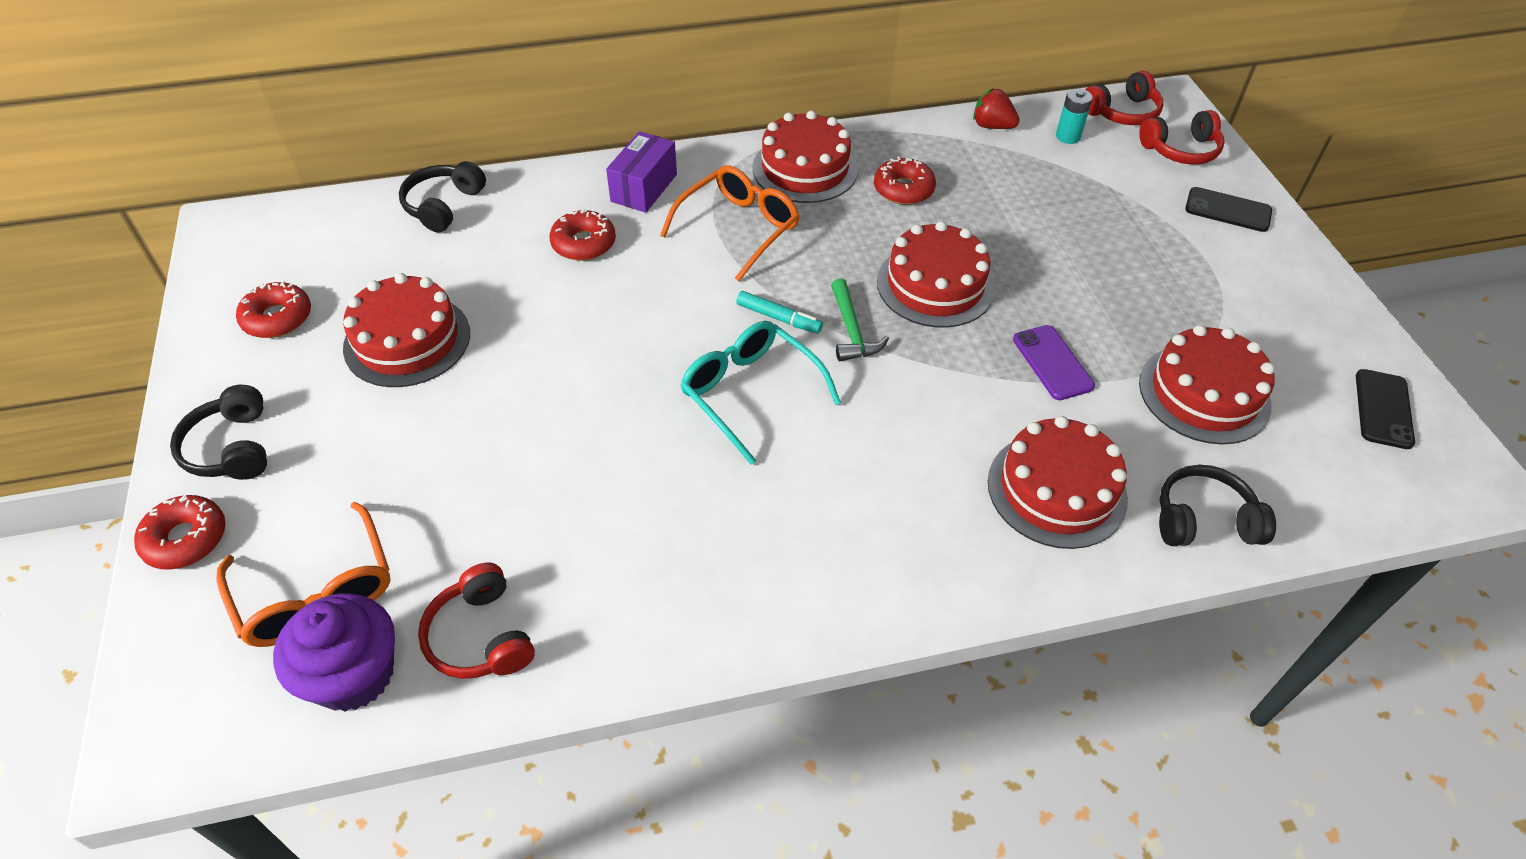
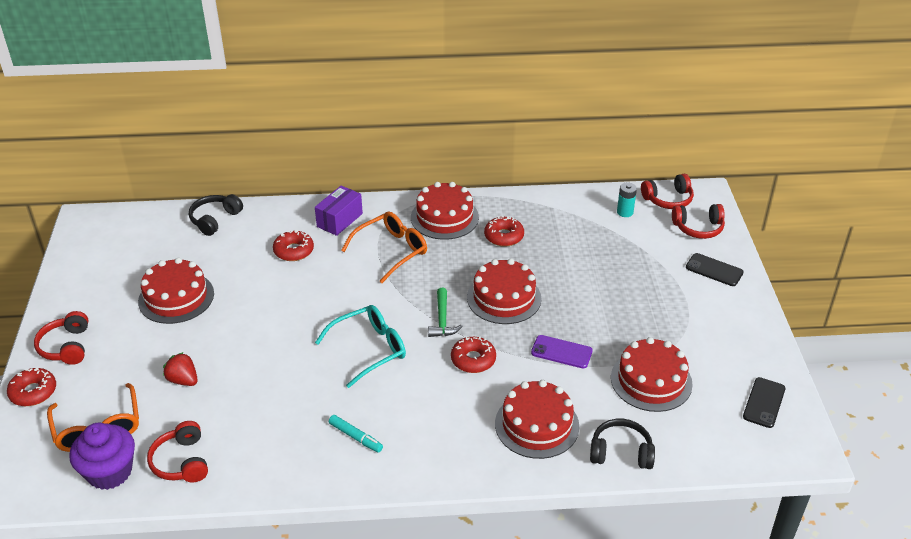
camera: 10 degrees right, 10 degrees down
black headphones [170,385,267,480] -> red headphones [34,311,88,365]
red donut [236,281,311,338] -> red donut moved to [451,337,496,373]
turquoise glasses [680,321,841,465] -> turquoise glasses turned 90 degrees clockwise [315,305,406,388]
turquoise marker [736,291,823,334] -> turquoise marker moved to [329,415,383,453]
red strawberry [973,88,1020,129] -> red strawberry moved to [163,352,198,386]
purple phone [1013,325,1095,400] -> purple phone turned 60 degrees counterclockwise [531,335,593,369]

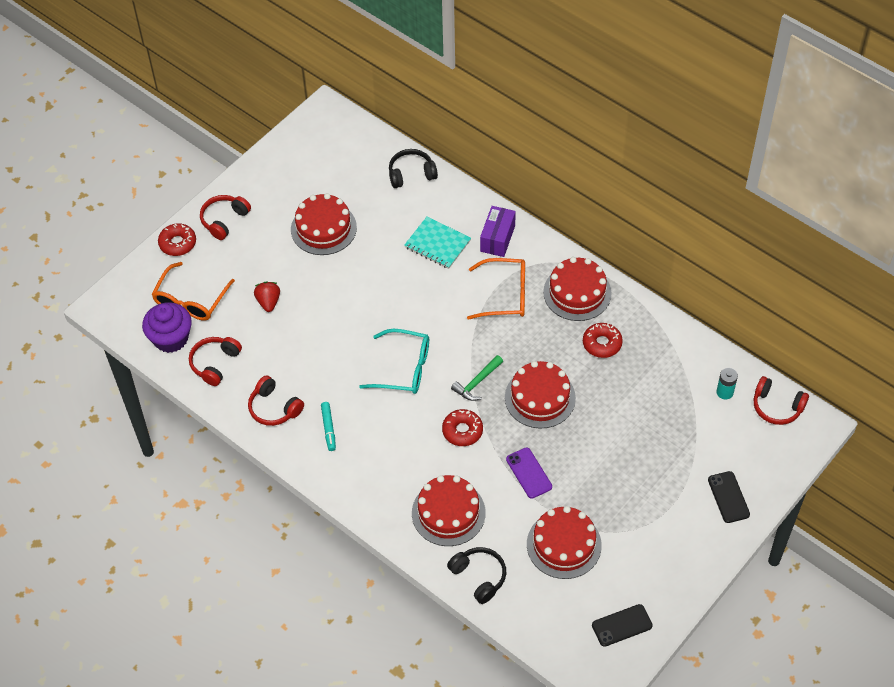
camera: 45 degrees right, 15 degrees up
red donut [273,230,314,261] -> turquoise notebook [404,217,471,269]
purple box [315,186,363,236] -> purple box turned 60 degrees counterclockwise [480,206,516,257]
red headphones [672,204,725,239] -> red headphones moved to [248,375,304,426]

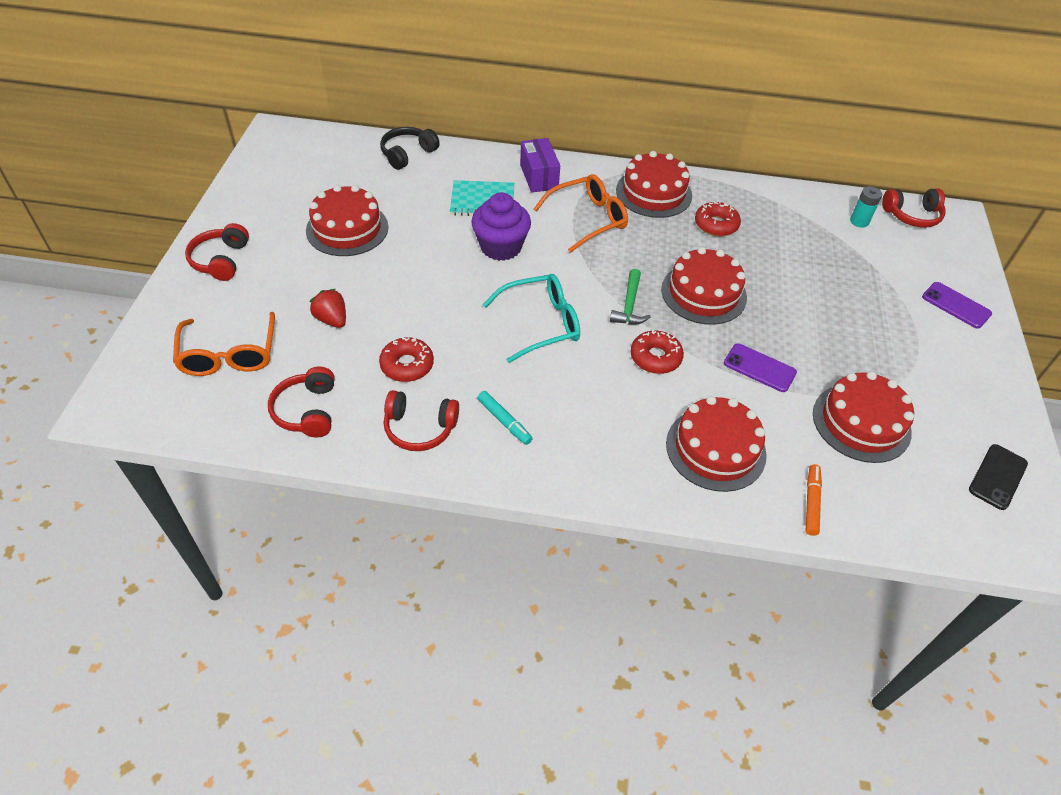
camera: 35 degrees left, 5 degrees down
purple cupcake [142,302,192,353] -> purple cupcake moved to [471,192,531,261]
red donut [158,223,196,256] -> red donut moved to [379,337,434,382]
black headphones [447,547,506,604] -> orange marker [806,464,822,536]
black phone [708,471,750,523] -> purple phone [922,282,992,329]

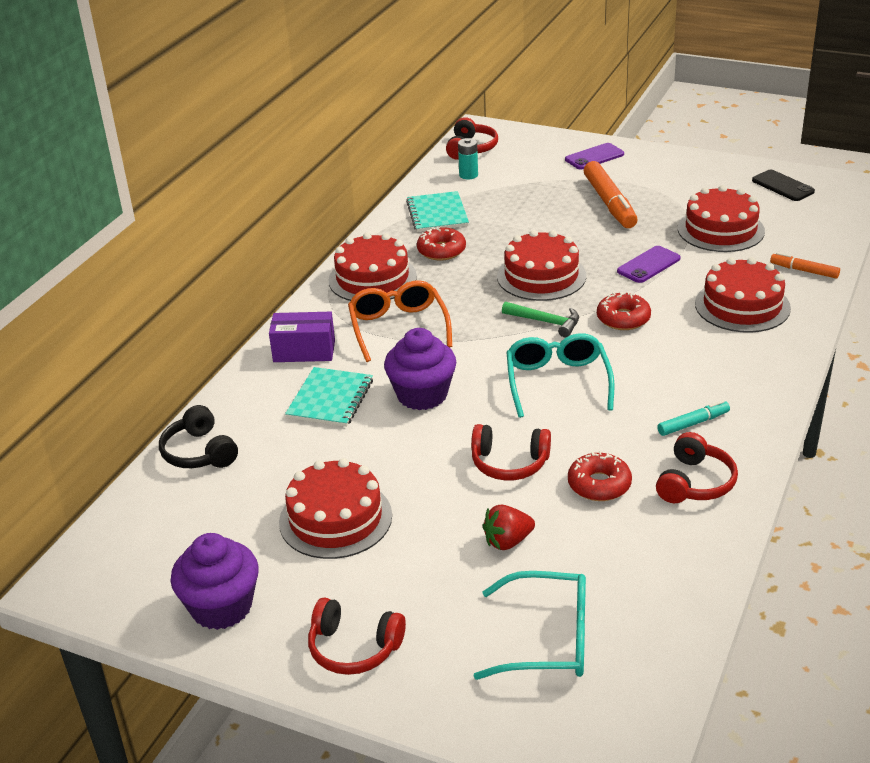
camera: 70 degrees left, 15 degrees down
orange glasses [173,312,275,376] -> turquoise glasses [474,571,586,680]
red headphones [268,367,335,437] -> red headphones moved to [471,424,551,480]
none -> purple cupcake [171,533,259,630]
none -> turquoise notebook [406,191,469,232]
none -> orange marker [584,161,638,228]

